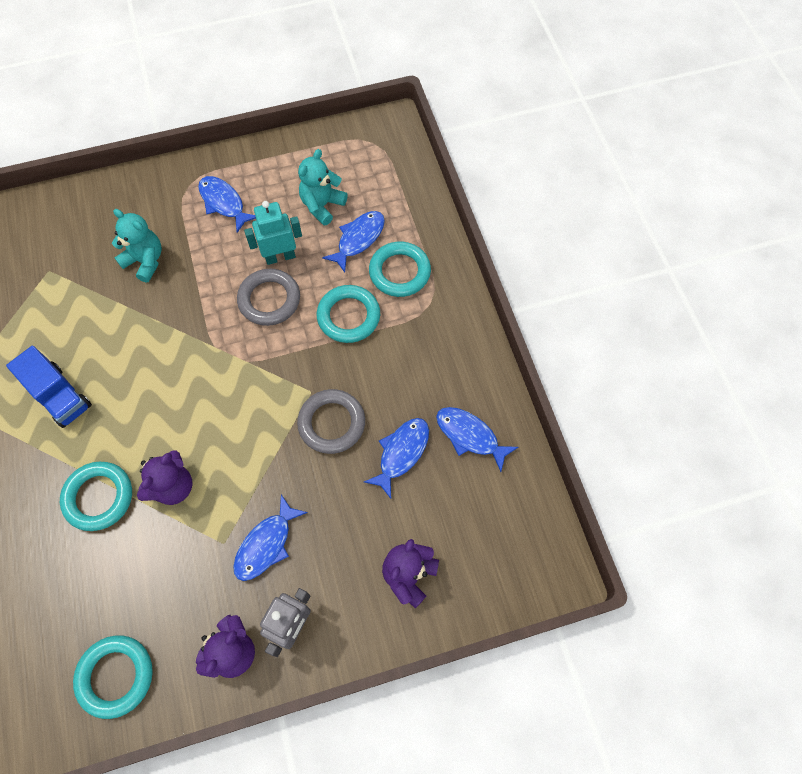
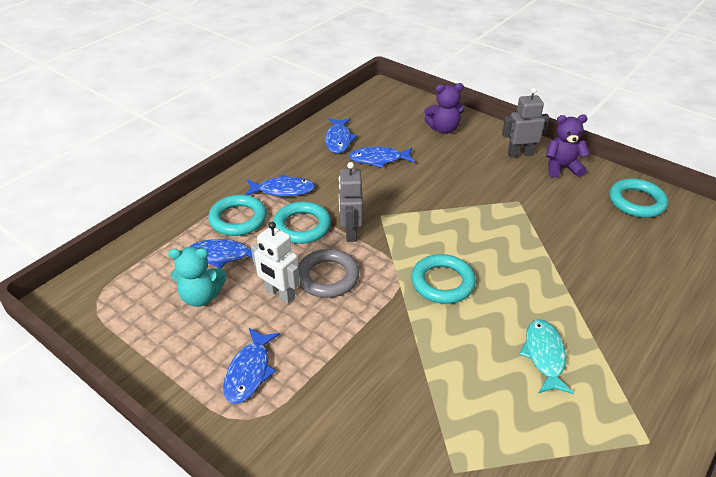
camera: 125 degrees left, 25 degrees down
blue truck [6,346,92,428] -> turquoise fish [519,319,574,394]
turquoise ring [60,462,132,531] -> turquoise ring moved to [411,254,476,304]
turquoise teddy bear [112,209,162,283] -> none
purple teddy bear [137,450,193,505] -> none
blue fish [233,495,308,581] -> blue fish moved to [245,174,315,197]
turquoise robot [244,201,302,265] -> white robot [251,222,300,304]
grey ring [297,389,365,454] -> none
none -> grey robot [339,162,363,242]

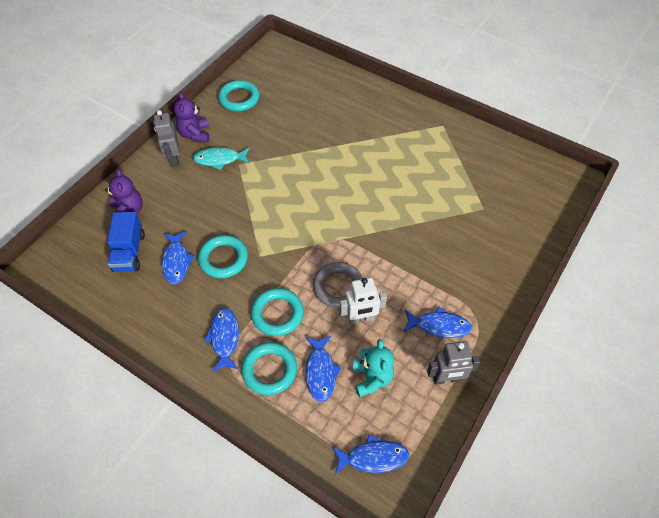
camera: 95 degrees left, 15 degrees up
white robot [251,222,300,304] -> white robot turned 45 degrees clockwise [340,278,387,324]
blue fish [325,118,357,154] -> blue fish moved to [332,434,409,475]
grey robot [339,162,363,242] -> grey robot moved to [427,341,480,385]
turquoise ring [411,254,476,304] -> turquoise ring moved to [198,235,248,278]
turquoise fish [519,319,574,394] -> turquoise fish moved to [193,147,250,170]
none -> blue truck [107,212,145,272]

